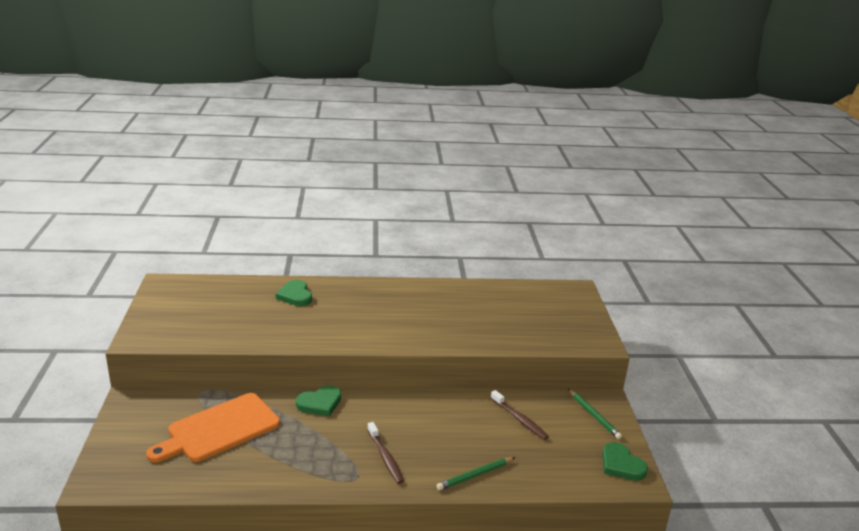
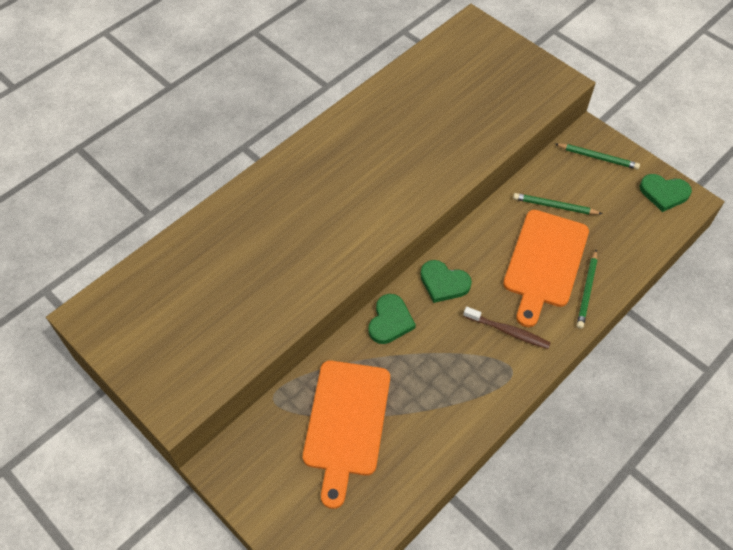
camera: 40 degrees left, 30 degrees up
green heart [276,280,312,306] -> green heart moved to [420,260,472,303]
brown toothbrush [491,390,549,440] -> green pencil [513,193,602,215]
none -> orange cutting board [503,210,589,327]

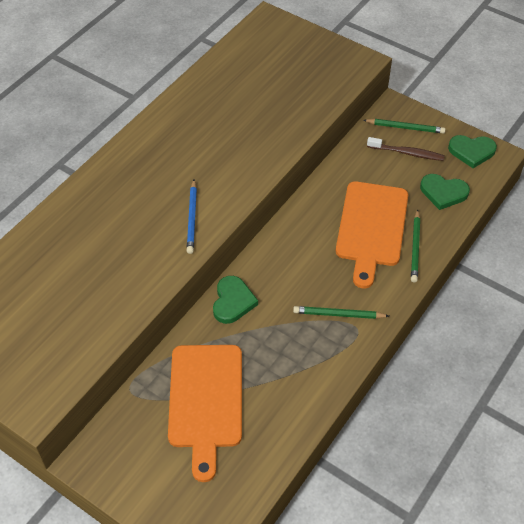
camera: 10 degrees left, 5 degrees down
green heart [420,260,472,303] -> green heart moved to [420,174,470,210]
brown toothbrush [463,307,551,349] -> brown toothbrush moved to [367,137,445,161]
green pencil [513,193,602,215] -> green pencil moved to [293,306,389,319]
none -> blue pencil [187,180,197,254]

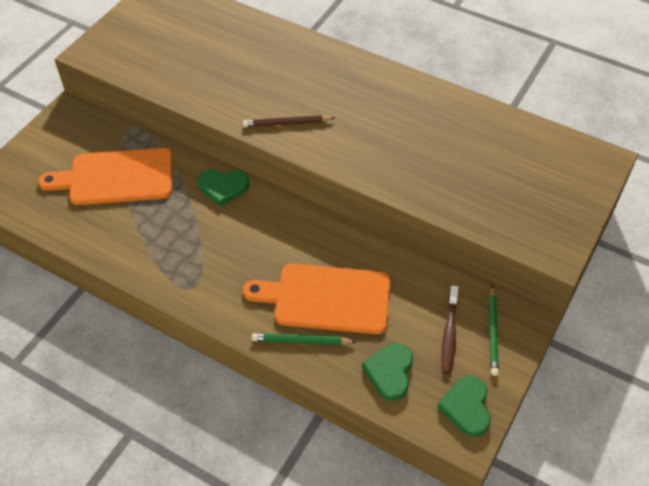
camera: 85 degrees right, 0 degrees up
blue pencil [187,180,197,254] -> brown pencil [243,115,335,127]
green pencil [293,306,389,319] -> none

